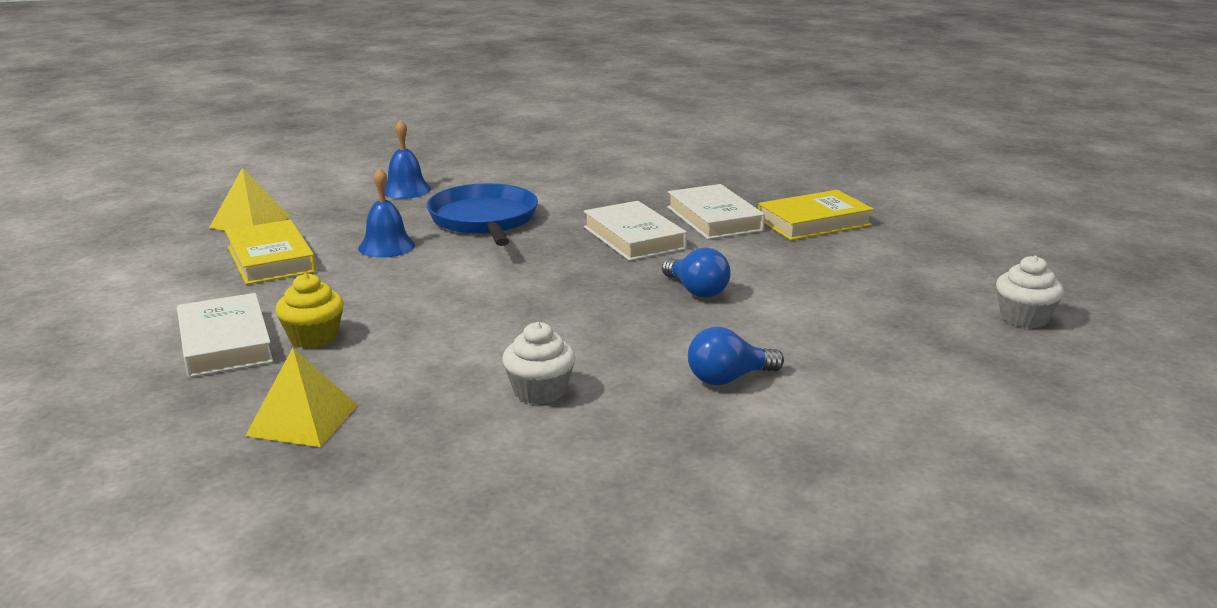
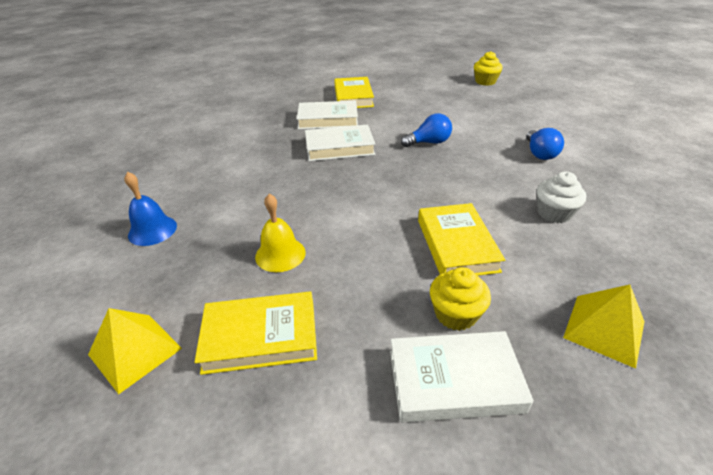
camera: 70 degrees left, 15 degrees up
blue bell [358,167,415,258] -> yellow bell [255,194,306,272]
blue pan [427,183,538,246] -> none
white cupcake [996,255,1064,328] -> yellow cupcake [474,51,503,86]
none -> yellow book [418,203,505,276]

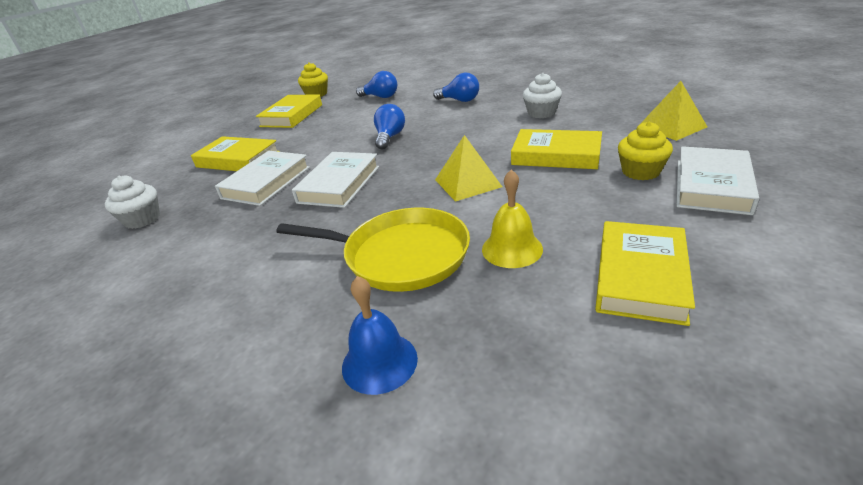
camera: 60 degrees left, 5 degrees down
yellow pyramid [88,308,182,394] -> yellow pyramid moved to [435,135,502,202]
none -> white cupcake [104,176,160,229]
none -> yellow book [256,95,322,128]
none -> yellow pan [276,208,470,292]
none -> blue light bulb [356,71,397,98]

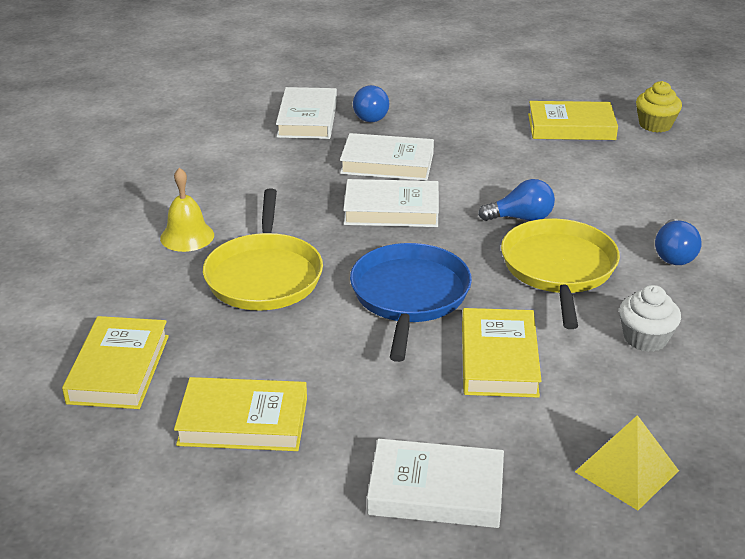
camera: 70 degrees right, 0 degrees up
white cupcake [104,176,160,229] -> white book [276,87,337,139]
yellow book [191,136,280,171] -> yellow book moved to [62,316,169,409]
blue bell [342,276,418,395] -> none
blue light bulb [356,71,397,98] -> blue light bulb moved to [353,85,389,122]
yellow pyramid [435,135,502,202] -> blue pan [350,243,472,362]
yellow bell [482,169,543,268] -> yellow bell moved to [160,168,214,252]
yellow cupcake [618,121,673,180] -> none
none -> yellow pan [501,219,620,329]

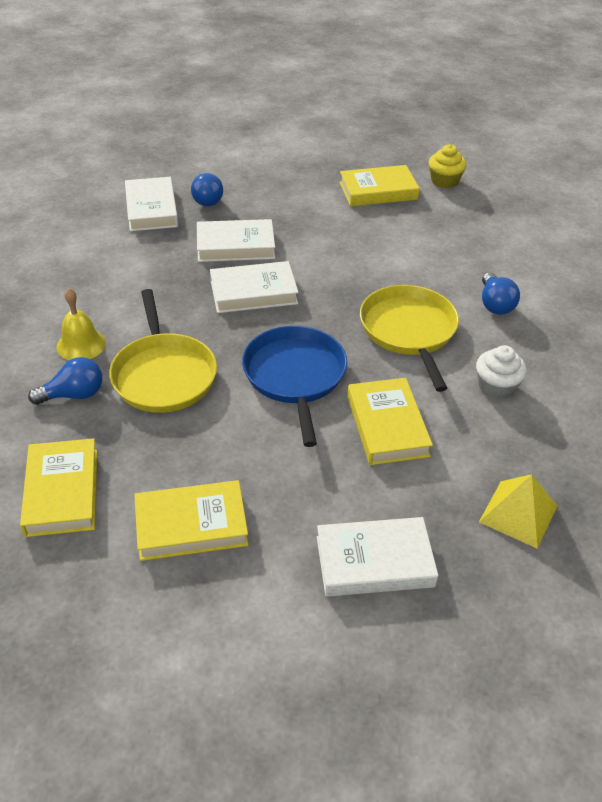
camera: 15 degrees left, 10 degrees up
blue light bulb [478,179,555,221] -> blue light bulb moved to [28,357,102,405]

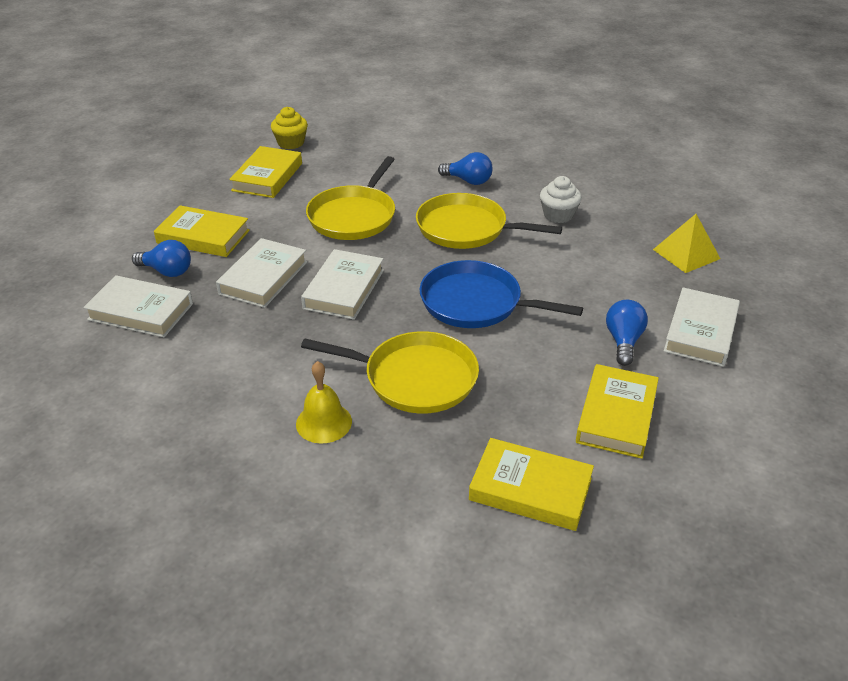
camera: 60 degrees left, 5 degrees down
blue light bulb [28,357,102,405] -> blue light bulb moved to [606,300,648,366]
yellow book [347,378,433,465] -> yellow book moved to [154,205,250,257]
none -> yellow pan [306,156,395,240]

